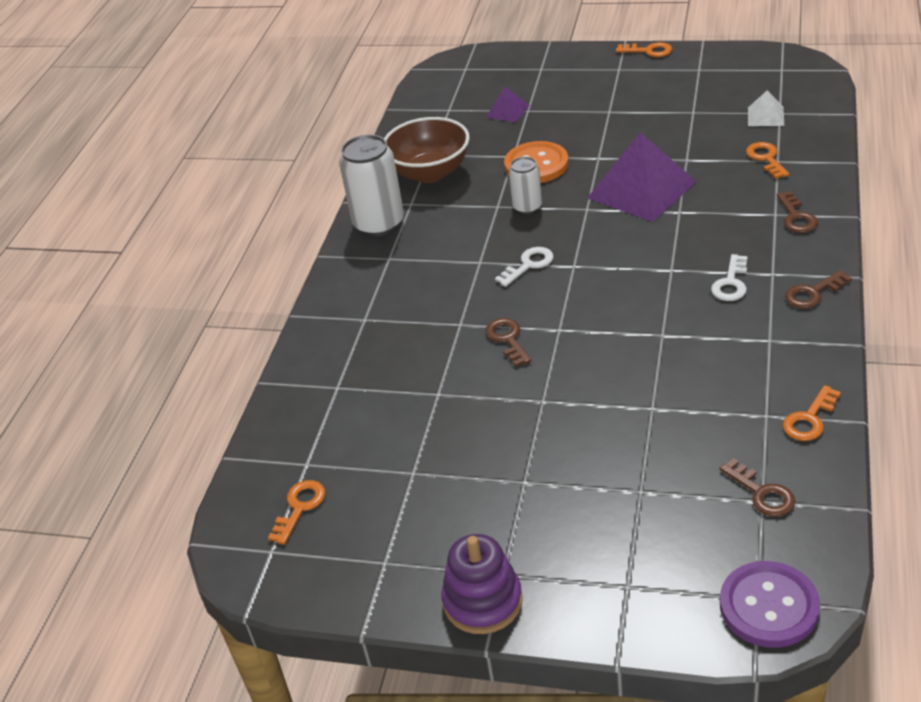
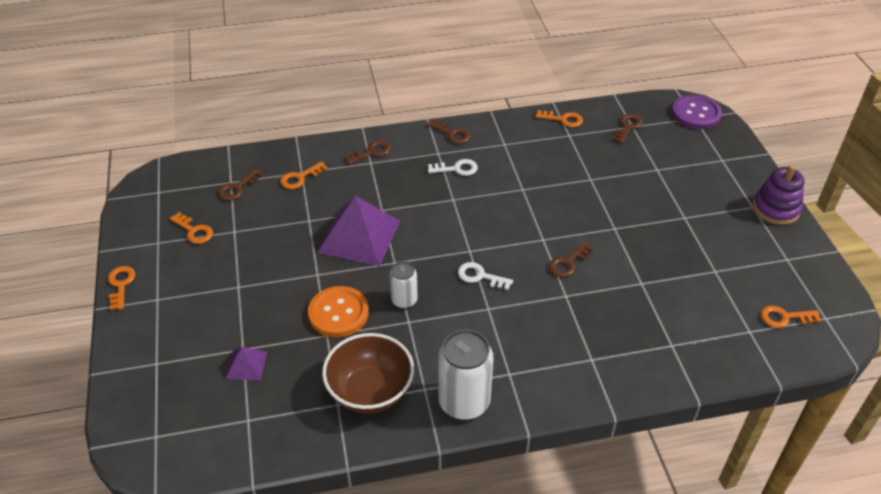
camera: 120 degrees left, 5 degrees up
white pyramid [748,90,784,126] -> brown key [218,169,263,201]
none -> orange key [170,212,213,244]

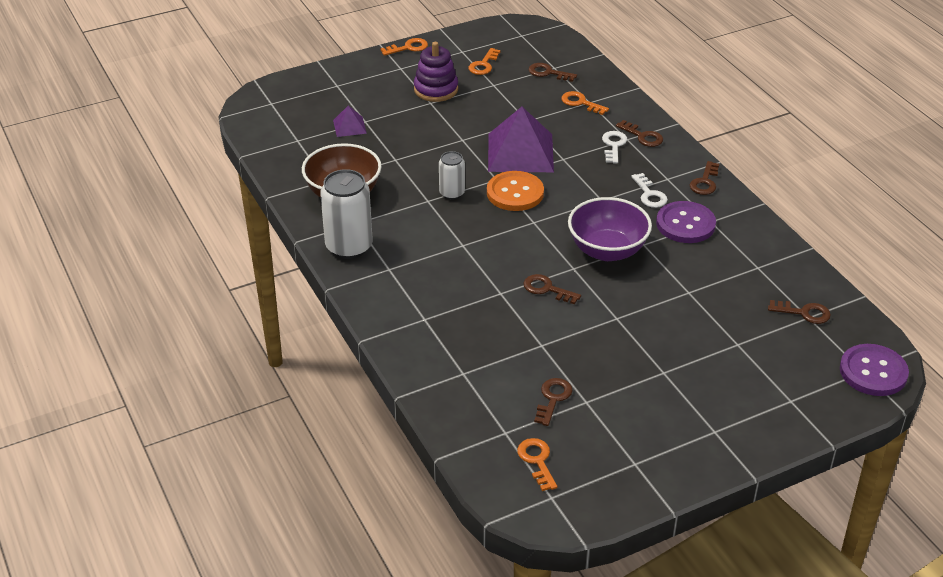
camera: 75 degrees right, 5 degrees down
orange button [308,286,369,337] -> orange button moved to [487,171,544,211]
white key [458,262,513,290] -> white key moved to [602,131,627,163]
orange key [536,110,583,127] -> none
purple stacking toy [753,165,804,225] -> purple stacking toy moved to [414,42,458,102]
none -> brown key [534,378,573,426]
none -> purple bowl [568,197,652,261]
none -> purple button [656,201,716,243]

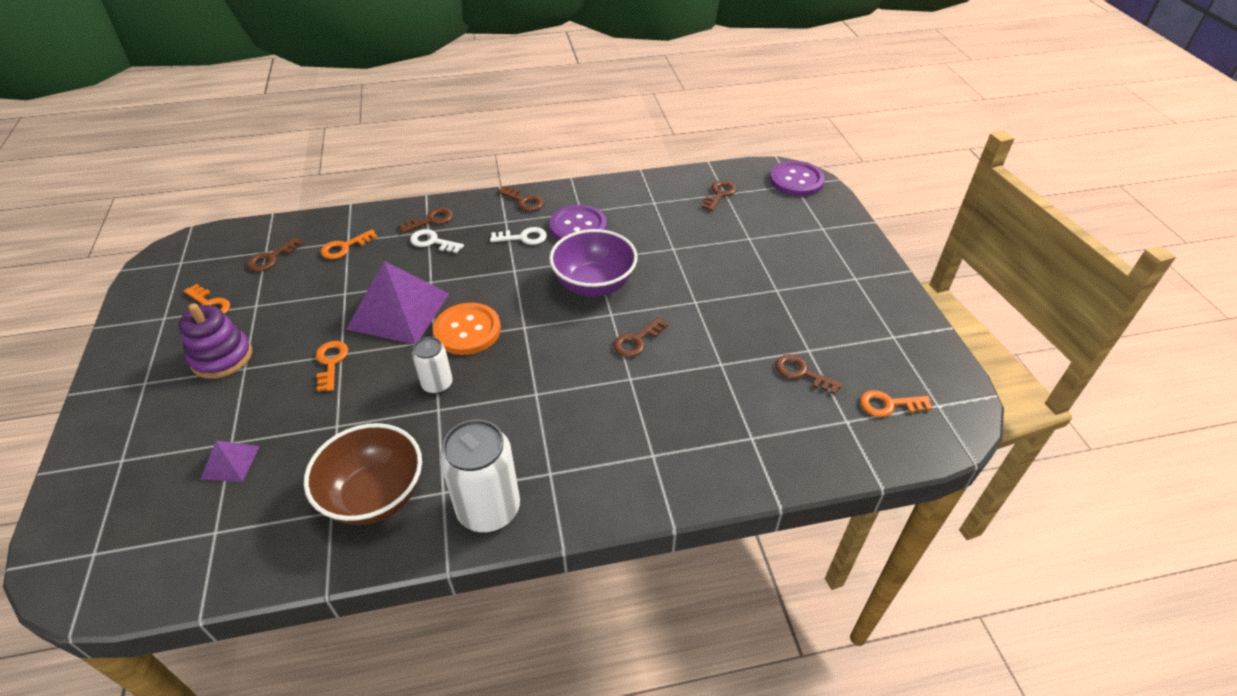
camera: 75 degrees left, 5 degrees up
orange key [381,38,428,56] -> orange key moved to [316,341,348,392]

